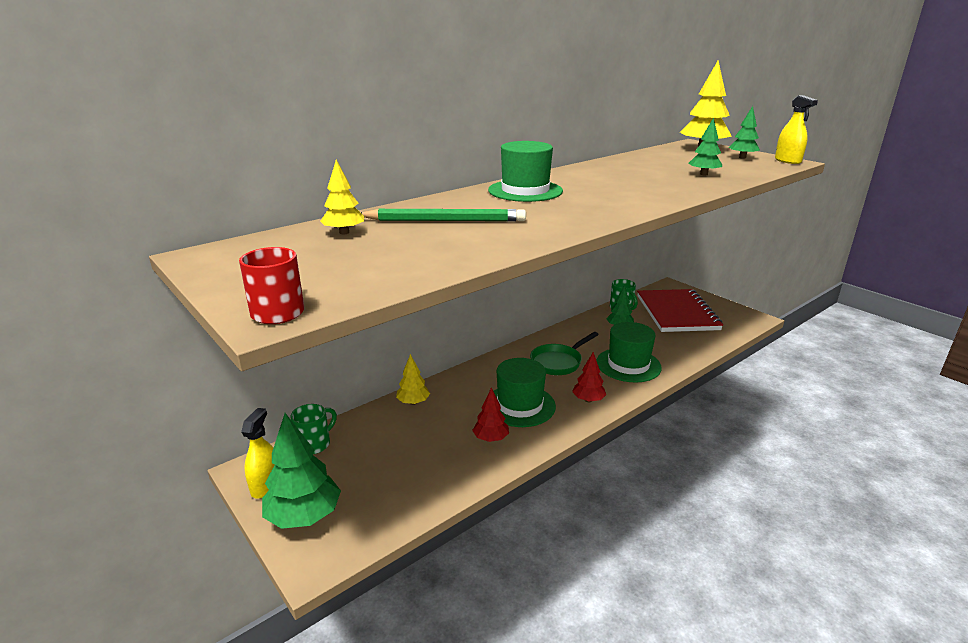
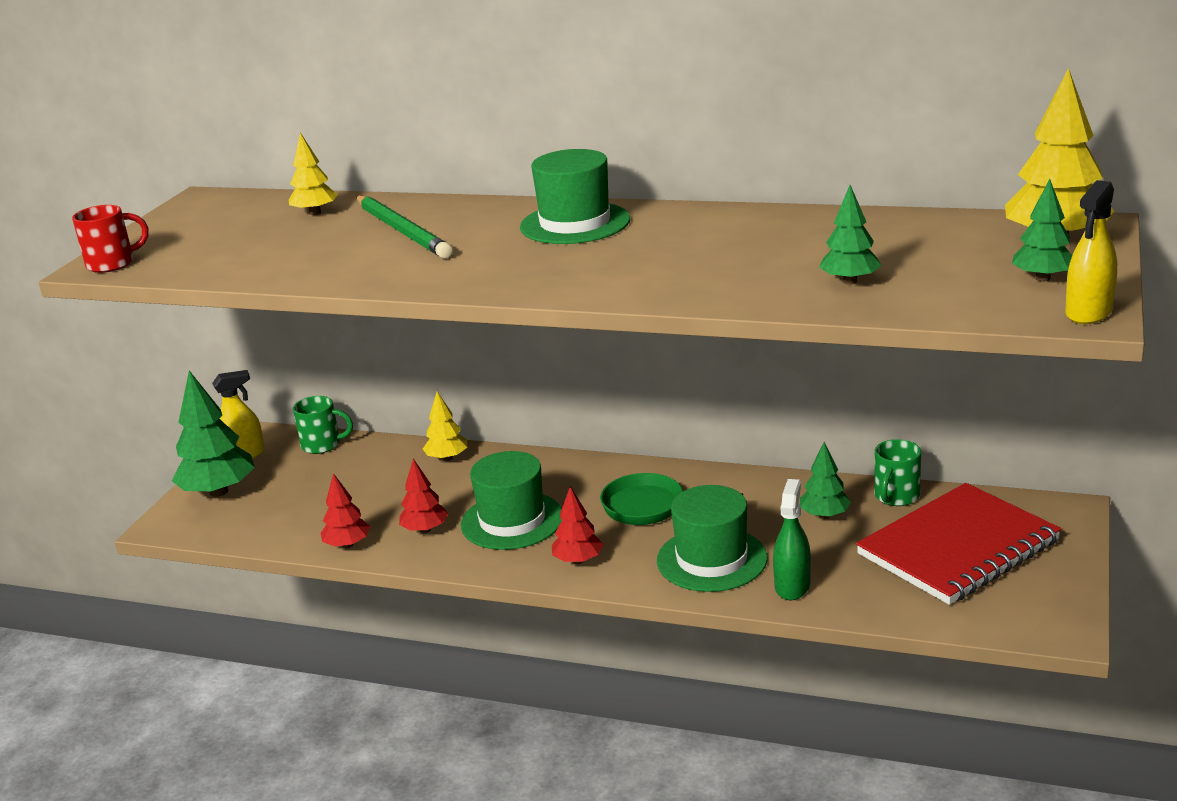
camera: 60 degrees right, 0 degrees up
none -> red tree [321,473,370,548]
none -> green spray bottle [773,479,811,600]

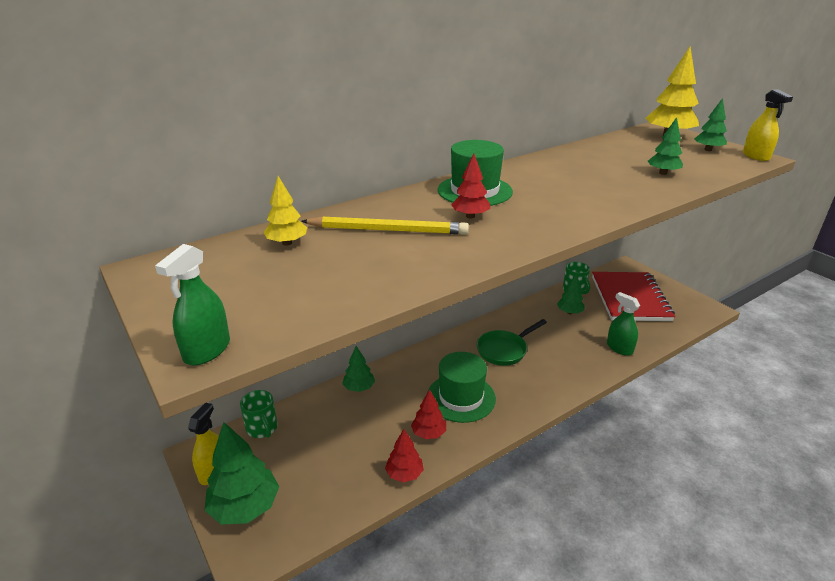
camera: 55 degrees left, 5 degrees up
red mug [72,205,149,273] -> green spray bottle [155,244,230,366]
green mug [293,396,353,454] -> green mug turned 105 degrees clockwise [240,390,278,438]
green pencil [356,196,453,259] -> yellow pencil [301,216,469,235]
yellow tree [423,392,467,461] -> green tree [342,346,375,392]
red tree [552,486,603,564] -> red tree moved to [451,154,490,218]
green hat [657,485,768,592] -> none

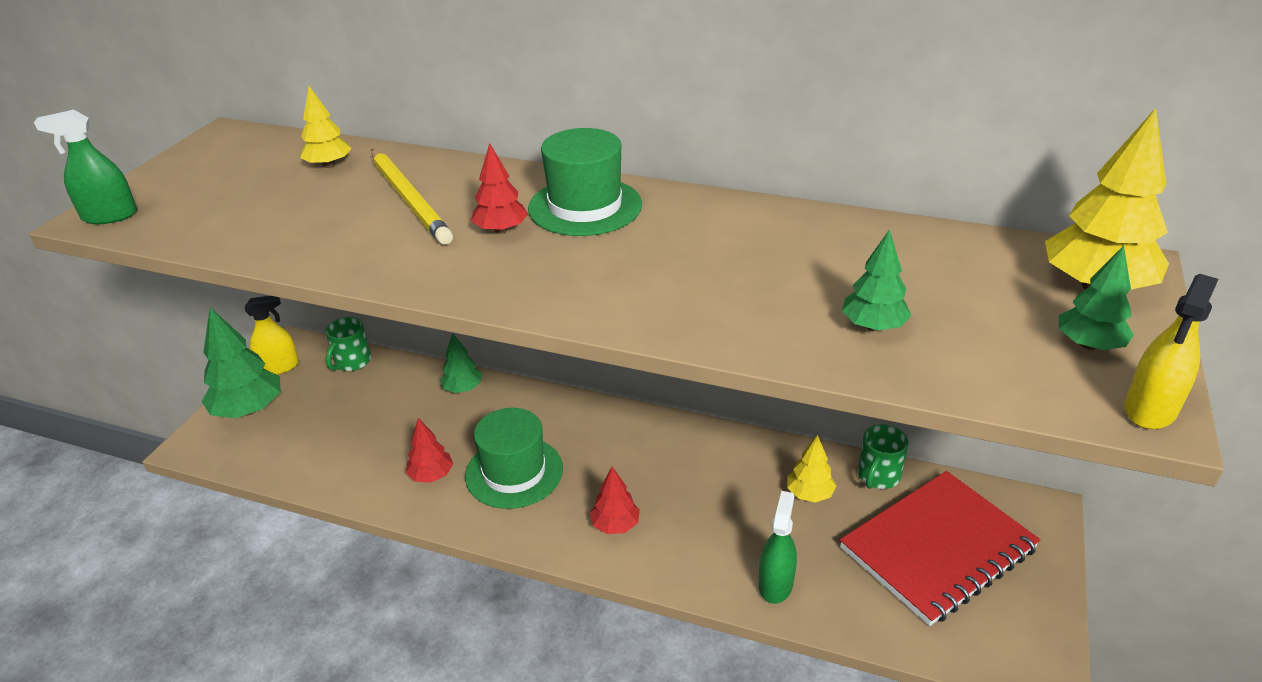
camera: 55 degrees right, 5 degrees up
red tree [385,429,424,482] -> red tree moved to [590,466,640,534]
green pan [477,319,547,366] -> none
green tree [557,274,585,314] -> yellow tree [787,435,836,503]

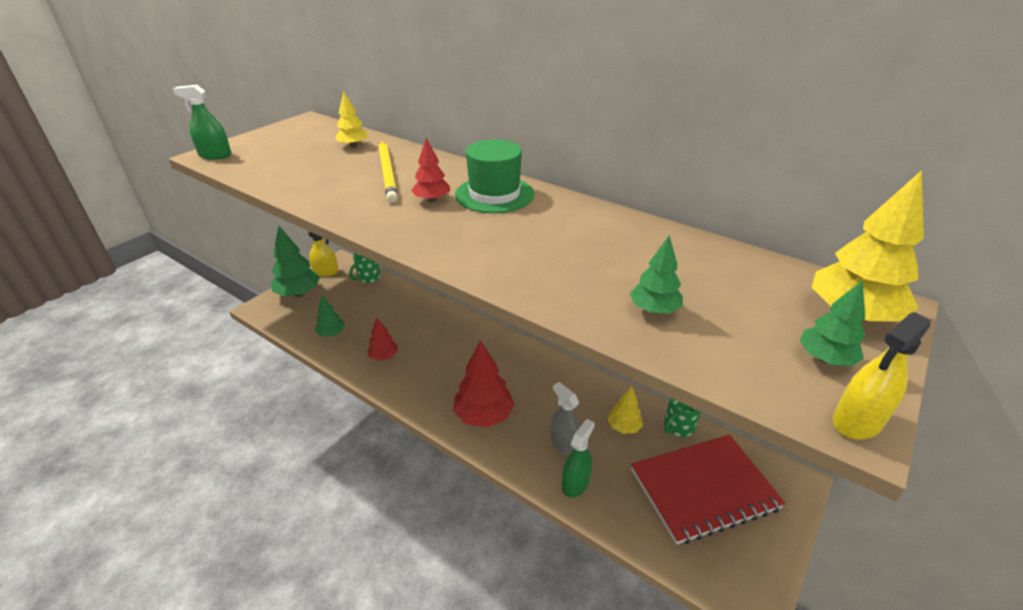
camera: 15 degrees right, 0 degrees up
green tree [440,333,482,393] -> green tree moved to [315,296,345,337]
green hat [465,408,563,509] -> none
red tree [590,466,640,534] -> red tree [453,340,515,428], size x1.76
none -> grey spray bottle [550,382,581,455]

